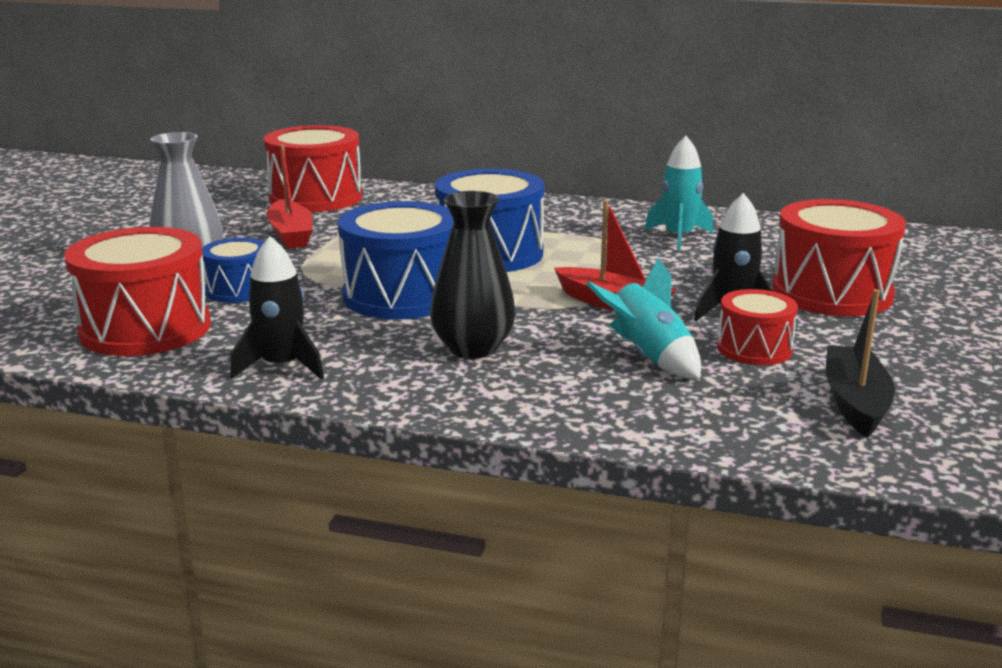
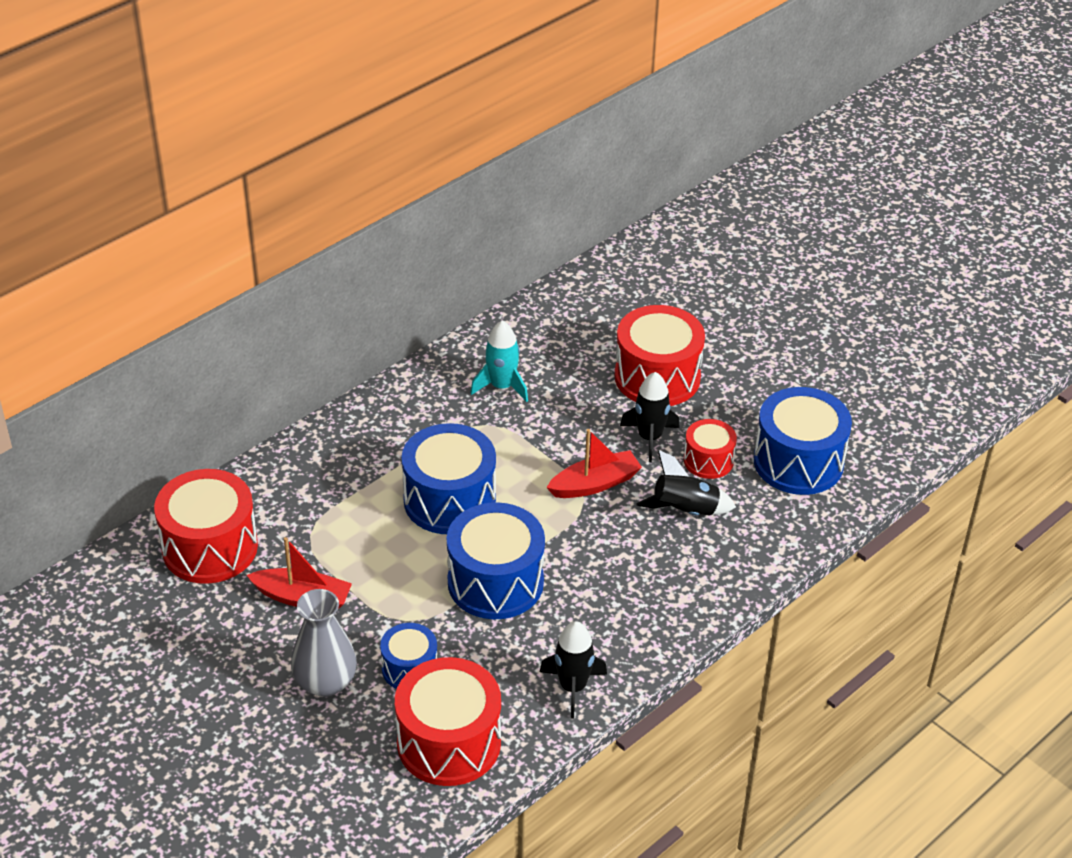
camera: 60 degrees left, 20 degrees up
black vase [430,191,515,358] -> none
turquoise rocket [586,257,701,379] -> black rocket [637,450,736,515]
black boat [826,289,895,437] -> blue drum [754,387,852,495]

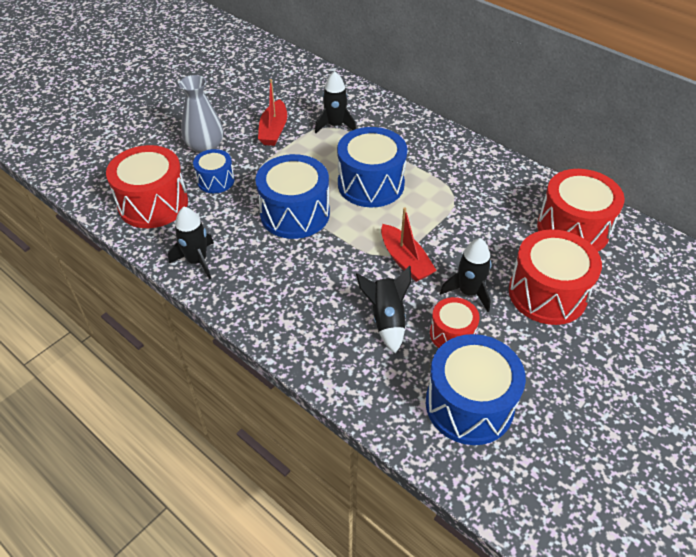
camera: 85 degrees right, 5 degrees up
red drum [154,469,258,584] -> red drum moved to [537,169,625,252]
turquoise rocket [470,321,528,402] -> none
none -> black rocket [315,71,356,133]

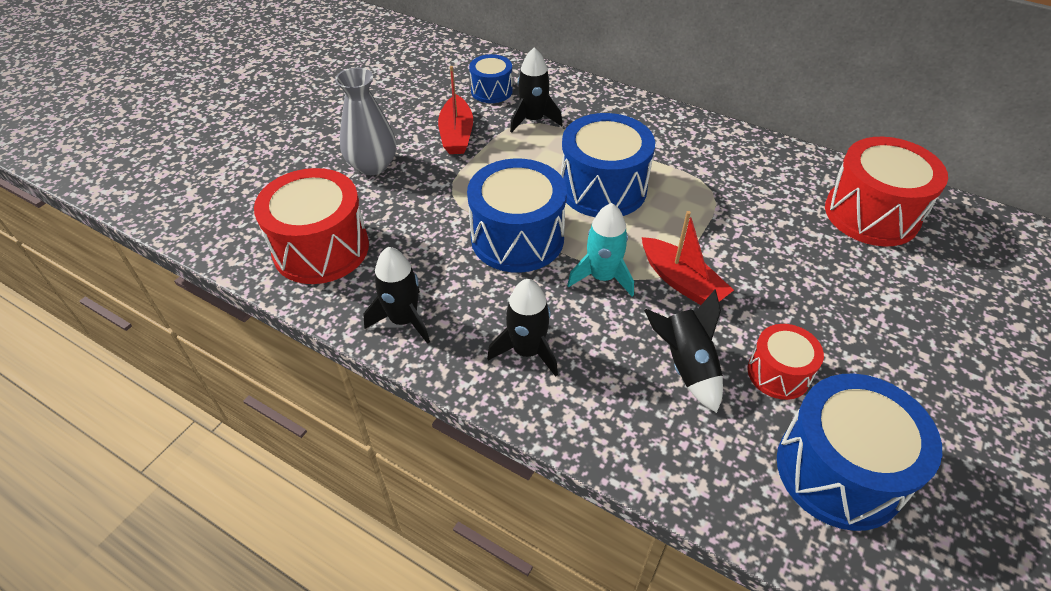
camera: 10 degrees left, 0 degrees up
blue drum [193,149,235,193] -> blue drum moved to [469,54,513,103]
black rocket [440,238,491,312] -> black rocket moved to [487,279,558,377]
red drum [509,229,602,325] -> none
none -> turquoise rocket [567,203,634,297]

